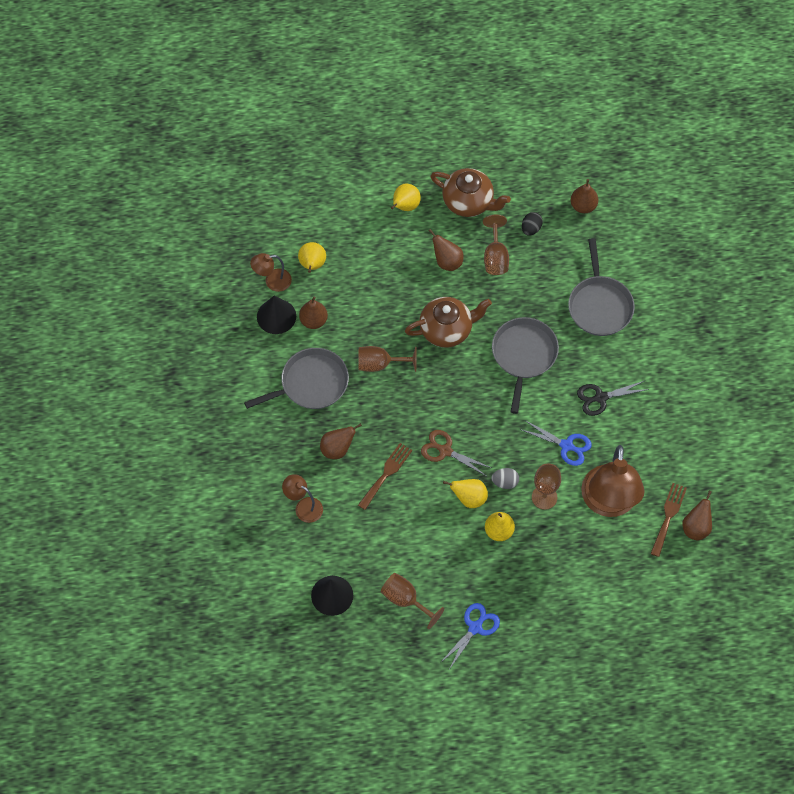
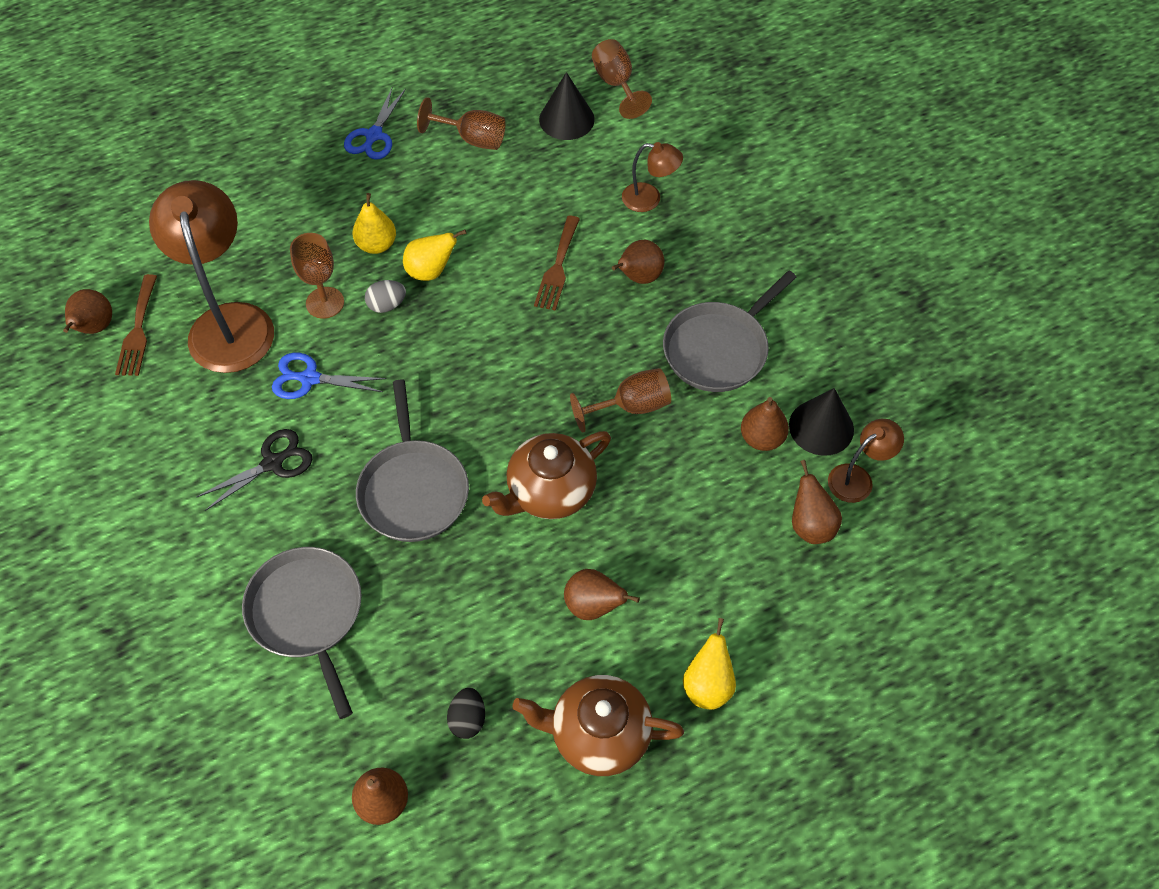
camera: 160 degrees right, 5 degrees down
yellow pear [298,242,326,273] -> brown pear [792,460,842,544]
brown scissors [421,430,492,476] -> none
brown goblet [483,215,509,275] -> brown goblet moved to [592,39,652,119]

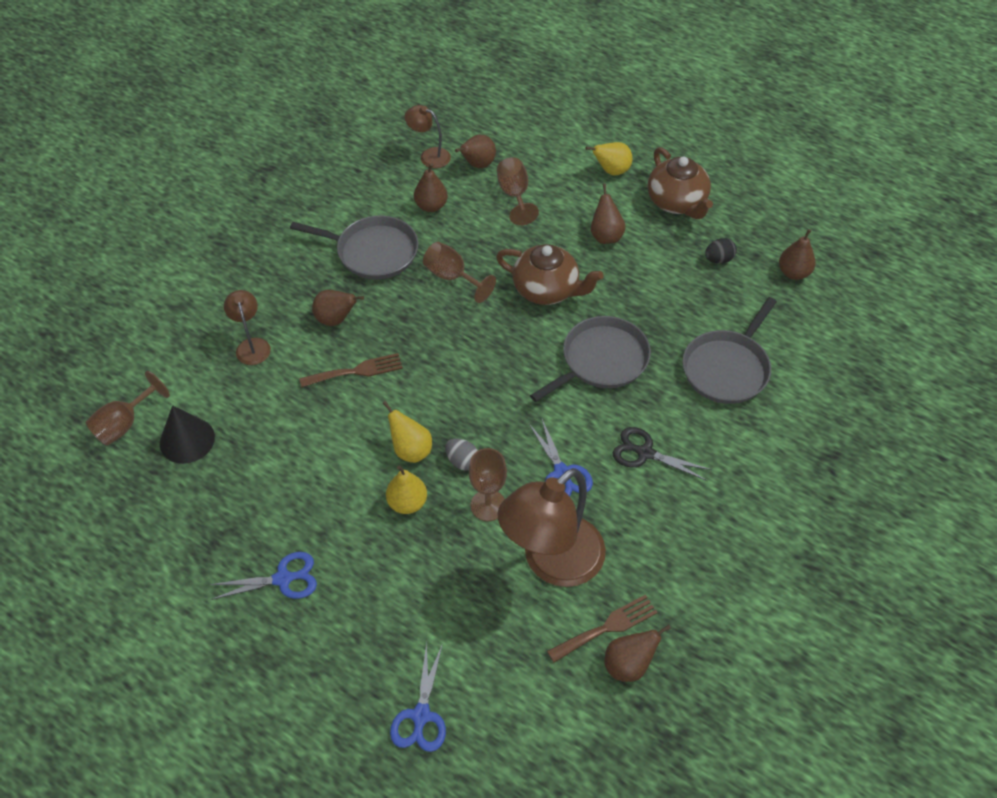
camera: 120 degrees left, 5 degrees down
brown goblet [417,97,505,150] -> brown goblet moved to [497,157,539,225]
black cone [789,388,854,456] -> none
none -> blue scissors [390,642,446,752]

